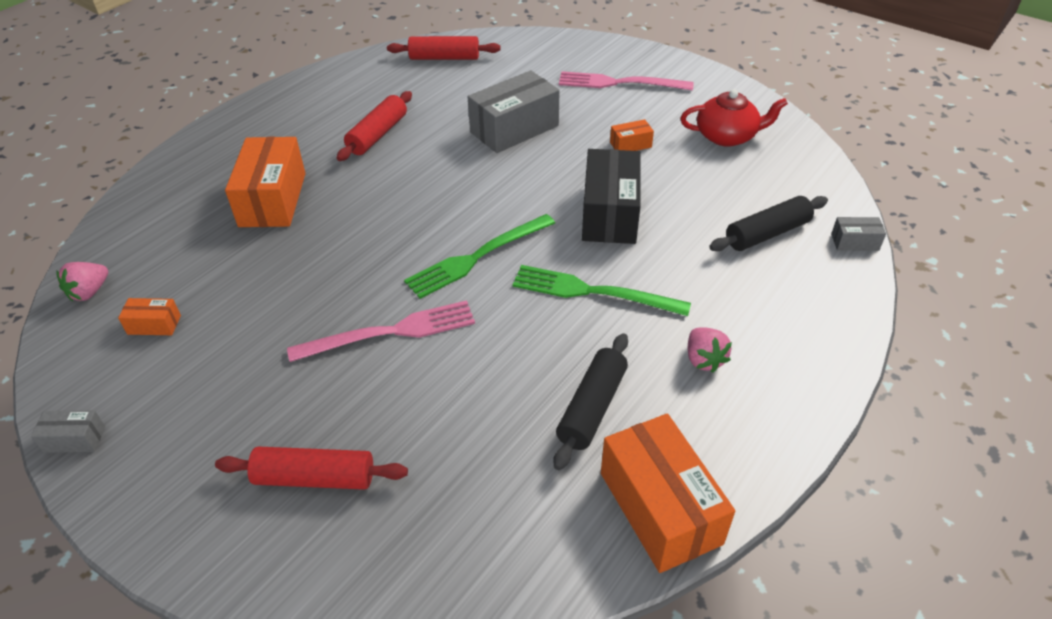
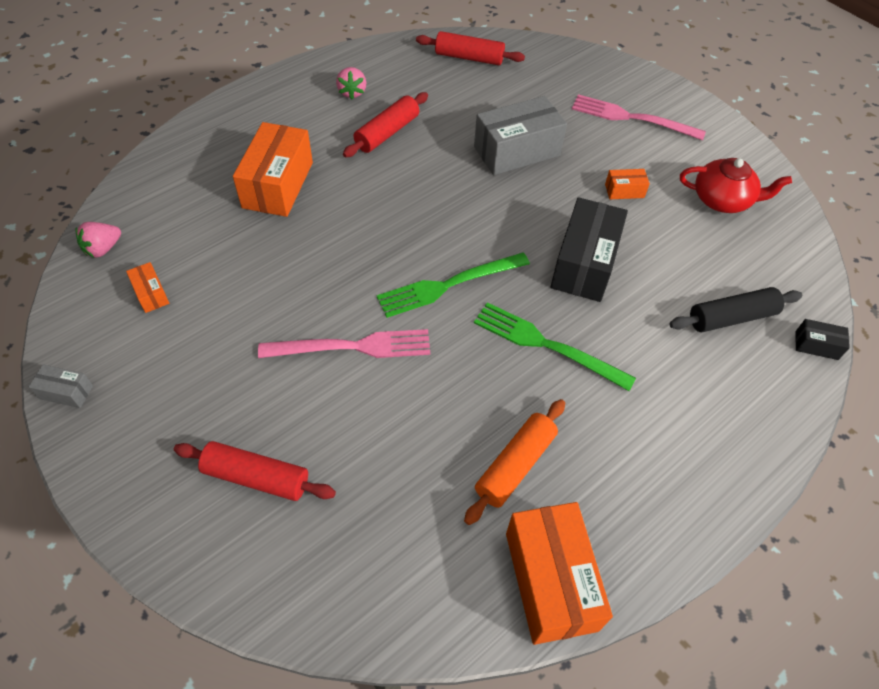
camera: 10 degrees right, 10 degrees up
orange box [118,298,181,335] -> orange box turned 45 degrees clockwise [126,262,169,313]
black rolling pin [554,333,628,470] -> orange rolling pin [464,399,565,525]
pink strawberry [688,327,732,373] -> pink strawberry moved to [336,67,366,99]
grey box [831,217,886,251] -> black box [795,319,850,360]

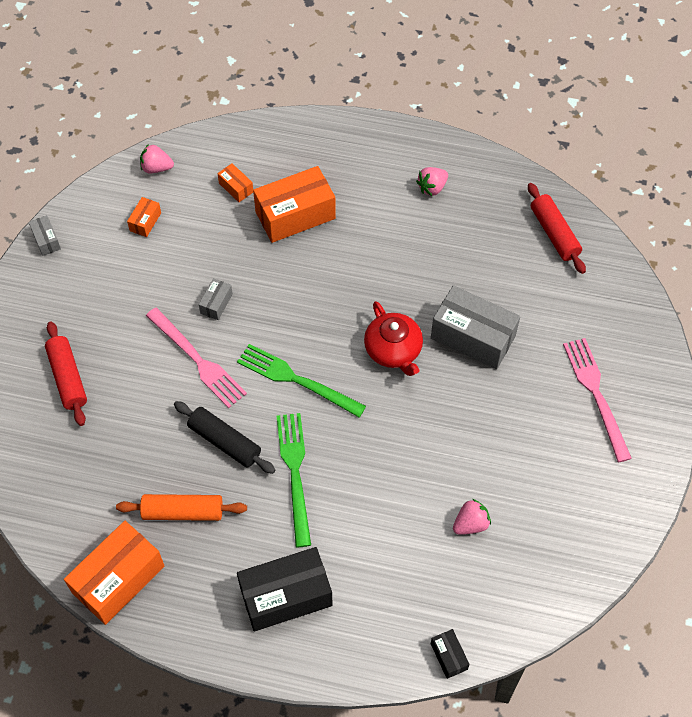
camera: 55 degrees right, 5 degrees up
red rolling pin [343,92,428,158] -> none
black box [551,197,628,302] -> black box moved to [237,547,333,632]
orange box [605,169,650,199] -> orange box moved to [218,164,253,202]
black rolling pin [669,287,802,332] -> black rolling pin moved to [174,401,275,474]
red teapot [680,158,792,213] -> red teapot moved to [364,301,423,376]
none -> grey box [199,278,233,320]
none -> pink strawberry [453,499,491,535]

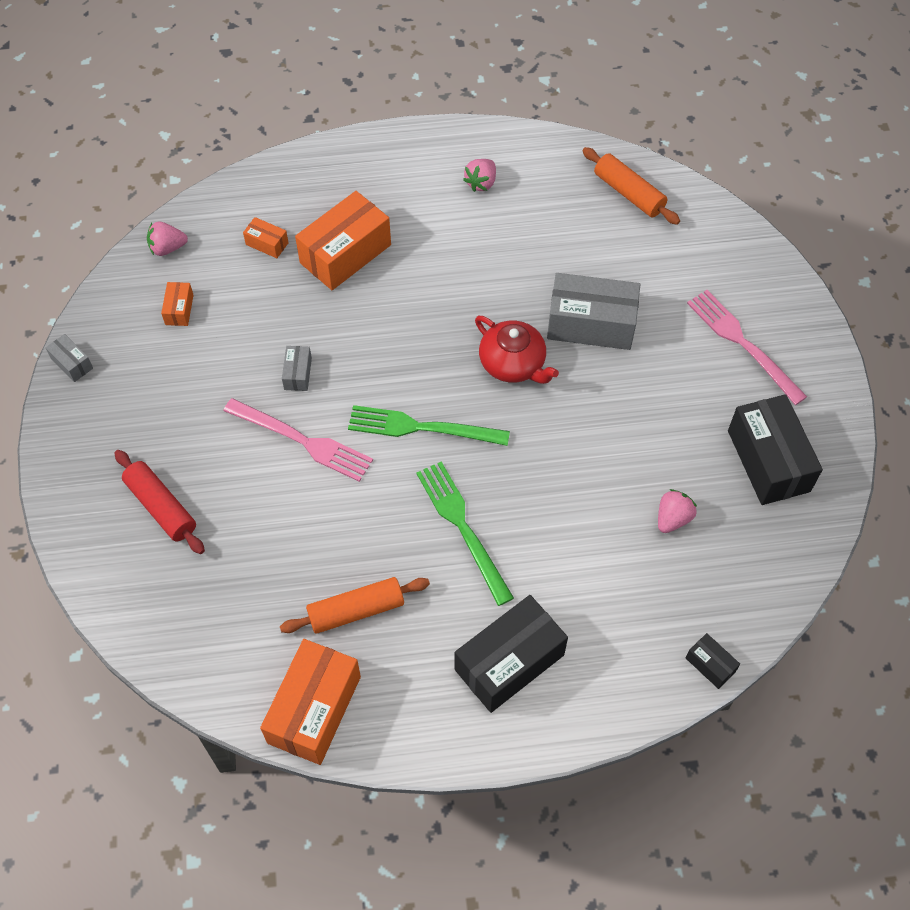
camera: 20 degrees left, 0 degrees up
black rolling pin [174,401,275,474] -> none
red rolling pin [528,183,586,274] -> orange rolling pin [582,147,680,225]
none -> black box [728,394,823,505]

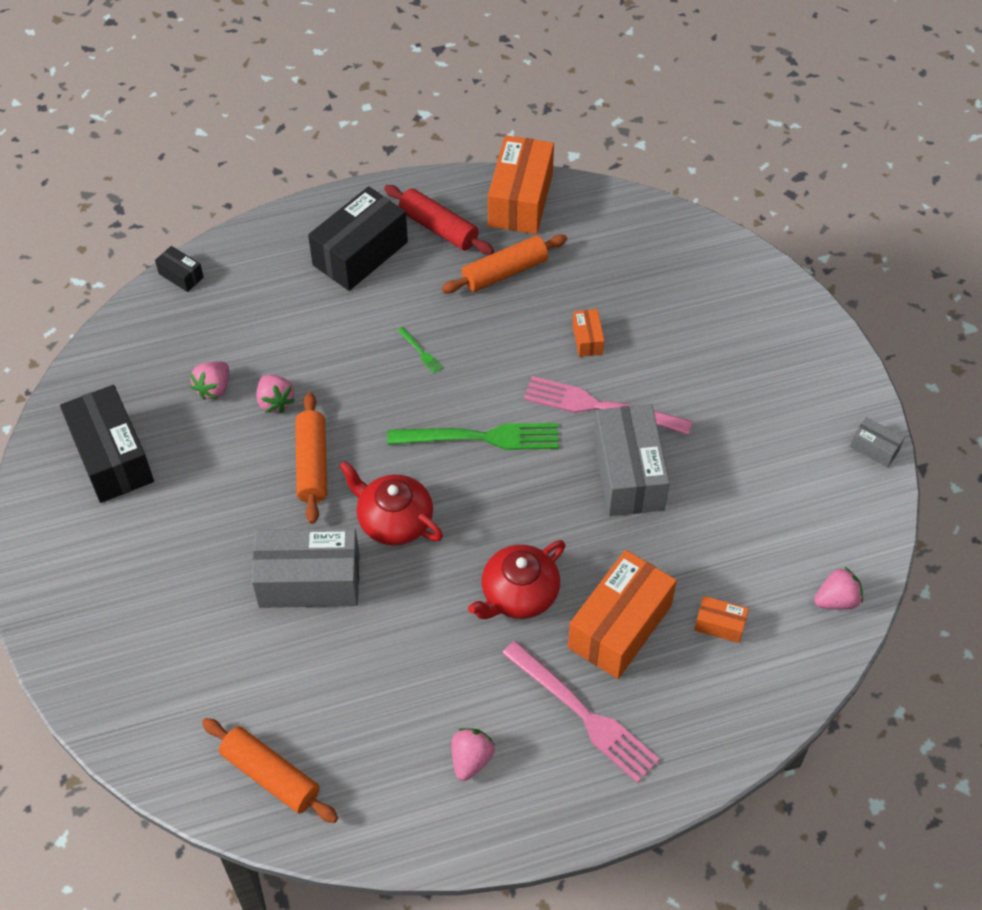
camera: 170 degrees right, 5 degrees down
red rolling pin [115,450,205,554] -> red rolling pin moved to [384,185,494,255]
orange box [161,282,193,326] -> orange box moved to [573,309,604,357]
grey box [282,346,312,391] -> grey box [593,404,670,516], size x2.17
green fork [416,461,514,606] -> green fork [397,327,443,374], size x0.40
pink fork [687,290,807,405] -> pink fork moved to [502,641,660,783]
none -> pink strawberry [256,375,295,413]
none -> orange rolling pin [295,392,327,524]
none -> red teapot [468,540,565,619]

